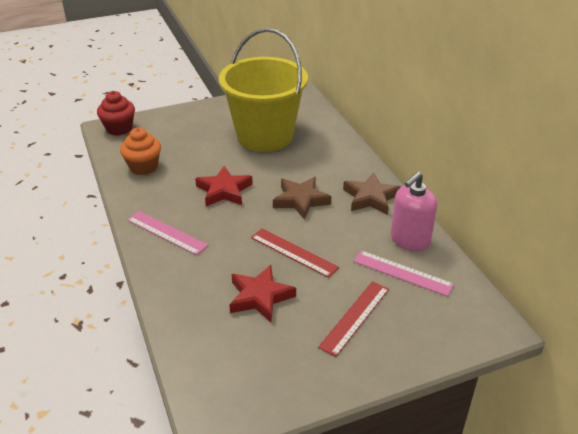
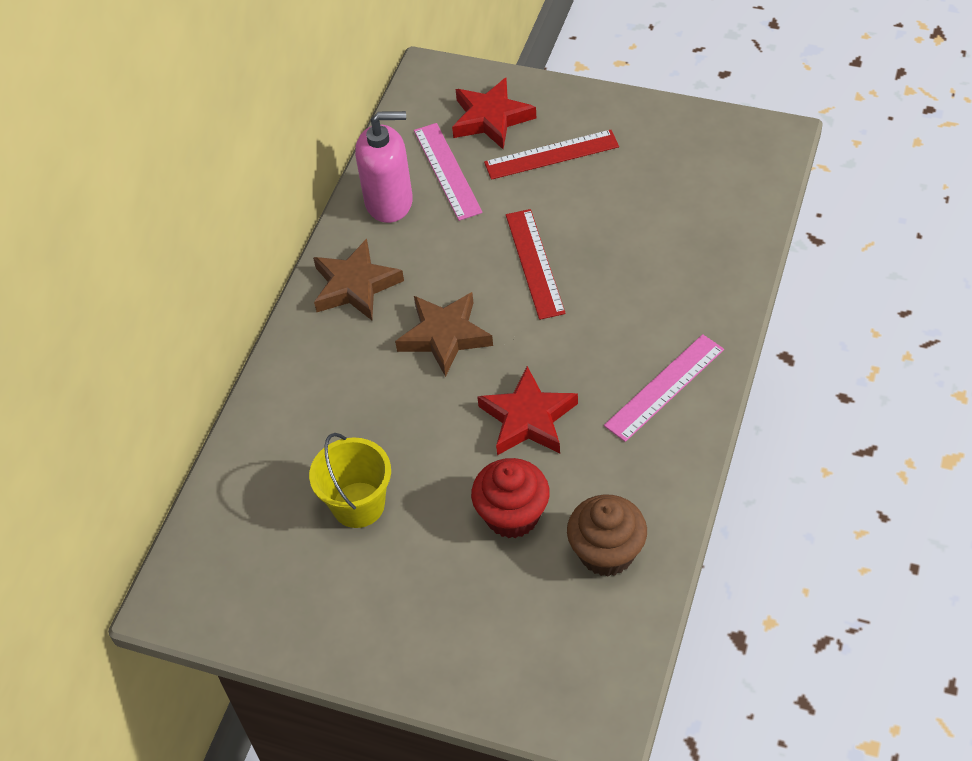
camera: 135 degrees left, 15 degrees up
red cupcake [97,91,135,136] -> red cupcake moved to [471,458,550,538]
orange cupcake [120,127,161,175] -> brown cupcake [567,494,647,576]
pink ruler [127,211,208,255] -> pink ruler turned 60 degrees clockwise [604,334,724,442]
yellow bucket [219,28,308,152] -> yellow bucket [309,433,391,528], size x0.47
red star [229,265,296,322] -> red star moved to [452,78,536,149]

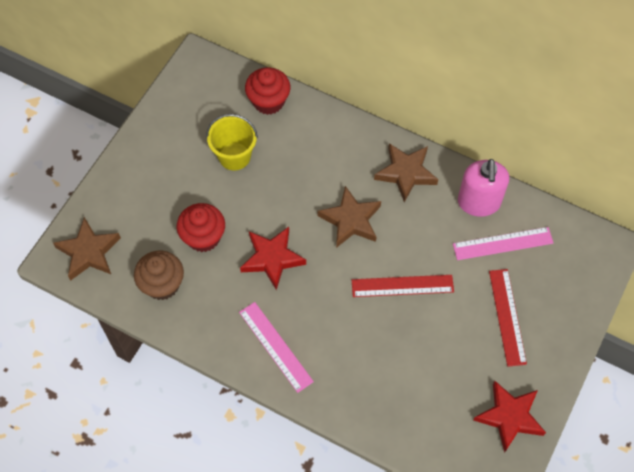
camera: 95 degrees right, 10 degrees up
red star [452,78,536,149] -> red star moved to [474,381,546,453]
none -> brown star [53,217,121,281]
none -> red cupcake [245,67,290,115]

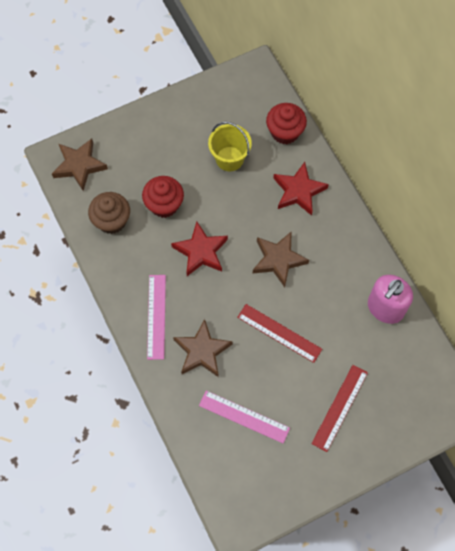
camera: 35 degrees right, 5 degrees up
brown star [374,143,438,202] -> brown star moved to [173,319,233,377]
pink ruler [453,227,553,260] -> pink ruler moved to [199,391,290,444]
red star [474,381,546,453] -> red star moved to [273,162,329,216]

